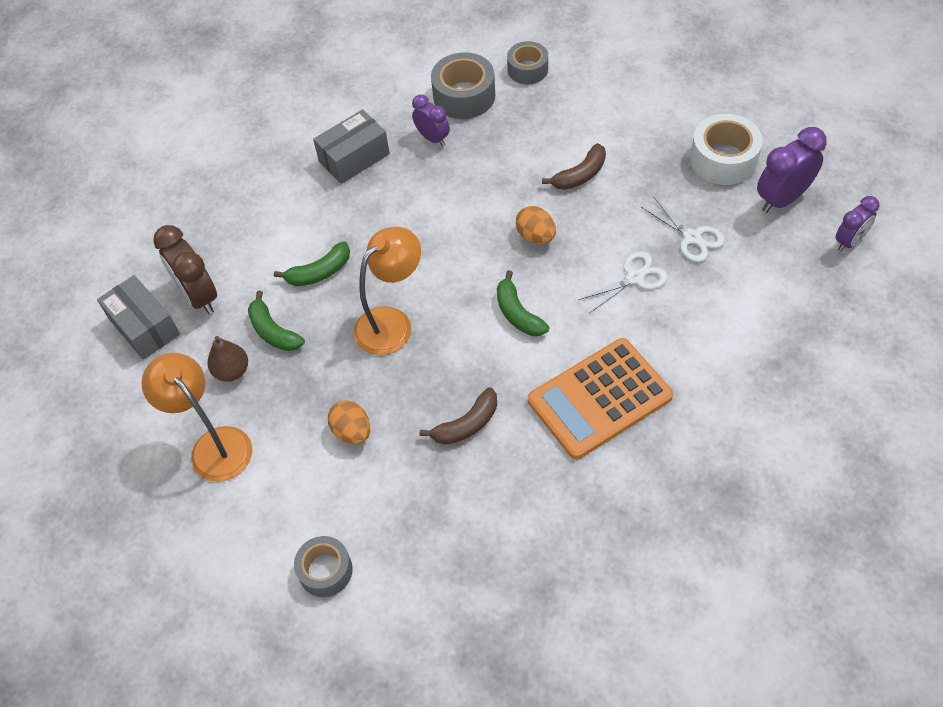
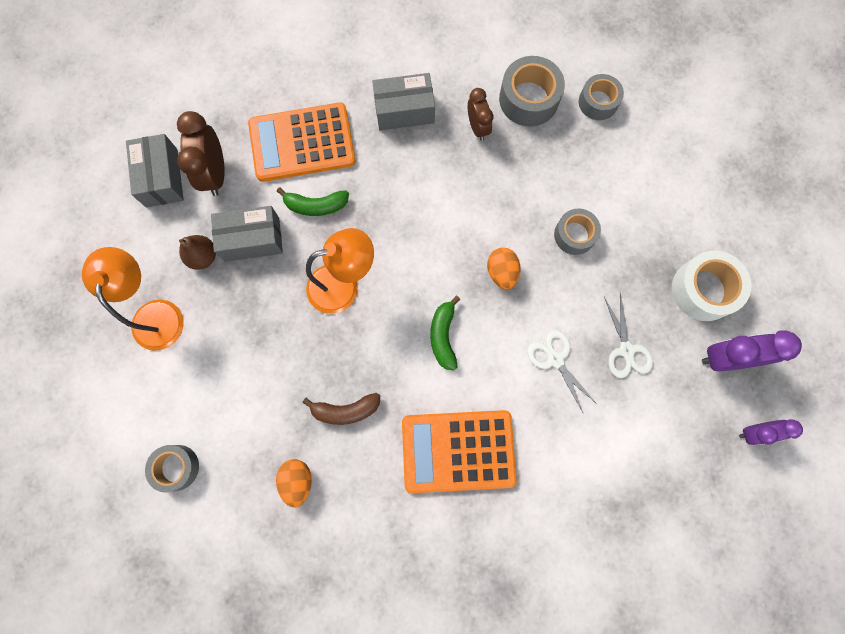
camera: 25 degrees right, 20 degrees up
green banana [248,291,305,351] -> grey box [211,206,283,262]
orange egg [328,400,370,444] -> orange egg moved to [276,459,312,507]
purple clock [412,95,450,146] -> brown clock [468,88,493,141]
brown banana [542,143,606,190] -> grey tape [554,209,601,255]
white scissors [578,251,668,313] -> white scissors turned 120 degrees counterclockwise [527,330,597,414]
none -> orange calculator [248,102,356,182]

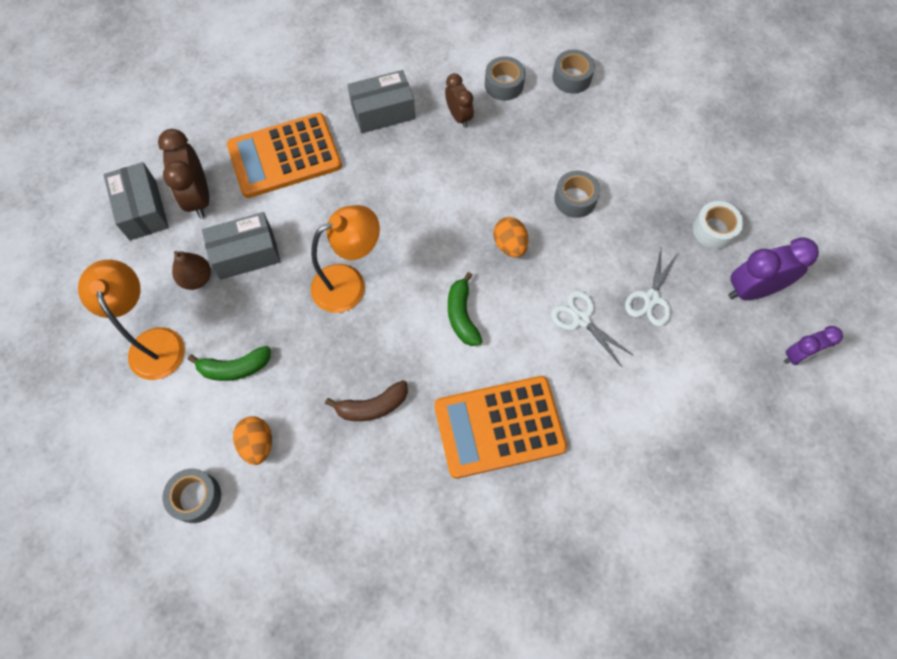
camera: 10 degrees left, 10 degrees down
orange egg [276,459,312,507] -> orange egg moved to [233,416,272,465]
green banana [277,187,349,216] -> green banana moved to [188,346,271,381]
grey tape [499,56,565,126] -> grey tape [485,56,525,101], size x0.66
white scissors [604,293,653,378] -> white scissors turned 45 degrees clockwise [625,246,678,326]
white tape [672,251,752,321] -> white tape [693,201,743,249], size x0.66

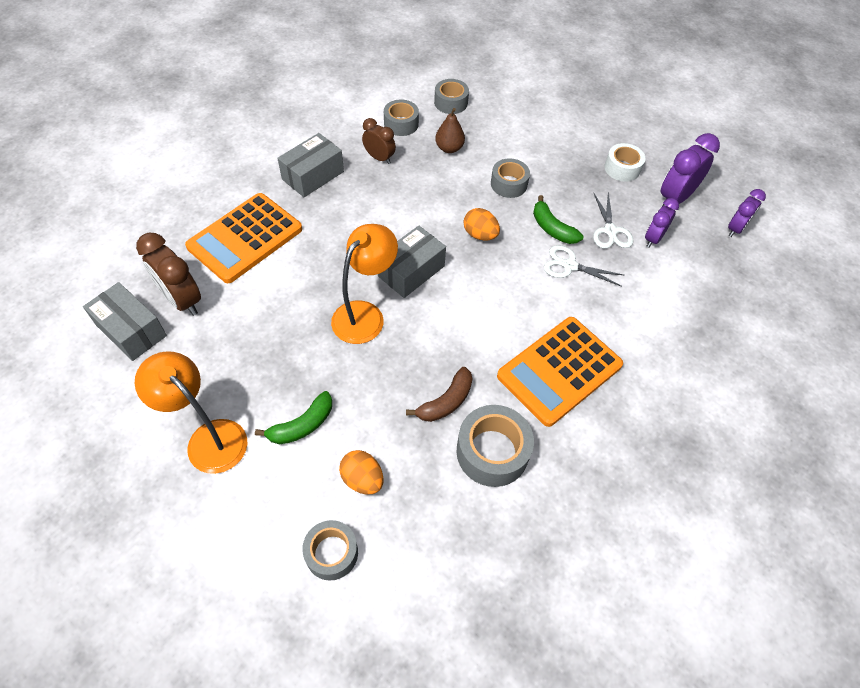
camera: 30 degrees left, 10 degrees down
brown pear [172,251,211,290] -> brown pear moved to [435,108,465,153]
grey box [202,212,281,280] -> grey box moved to [378,226,446,298]
green banana [448,272,482,346] -> green banana moved to [533,195,583,244]
none -> grey tape [457,405,534,487]
none -> purple clock [645,198,679,248]

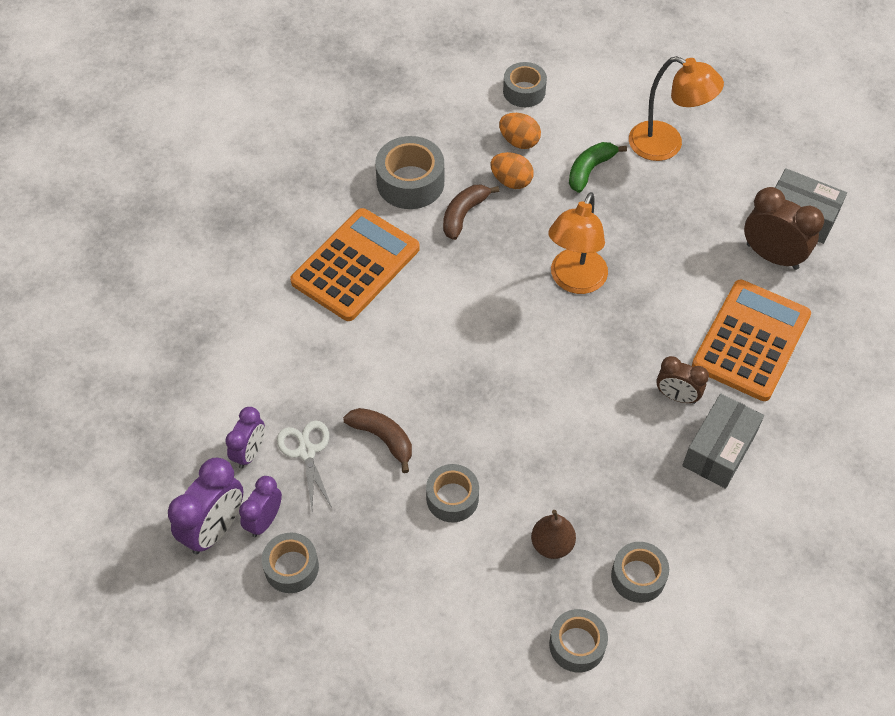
camera: 170 degrees right, 0 degrees up
brown clock [362,118,396,164] -> brown clock moved to [656,356,709,404]
grey box [378,226,446,298] -> none
orange egg [464,208,500,241] -> orange egg moved to [490,152,534,189]
green banana [533,195,583,244] -> brown banana [343,408,412,473]
white scissors [544,245,623,287] -> none
white tape [604,143,645,182] -> grey tape [262,532,319,593]
purple clock [728,189,766,237] -> purple clock moved to [239,476,282,537]

